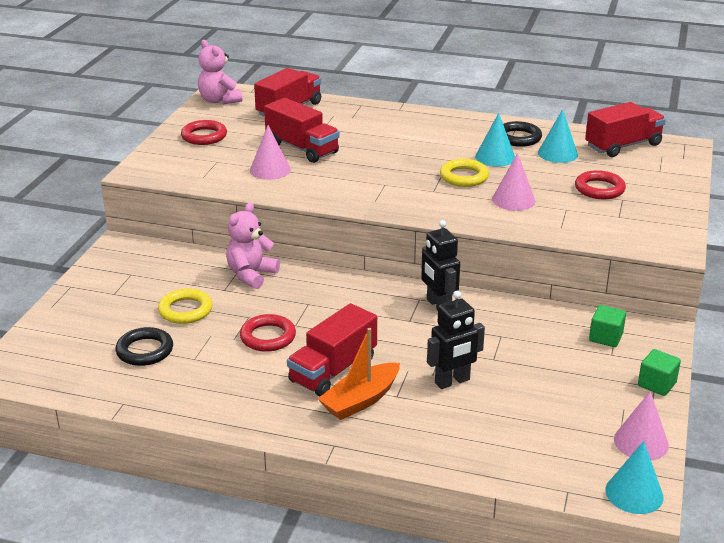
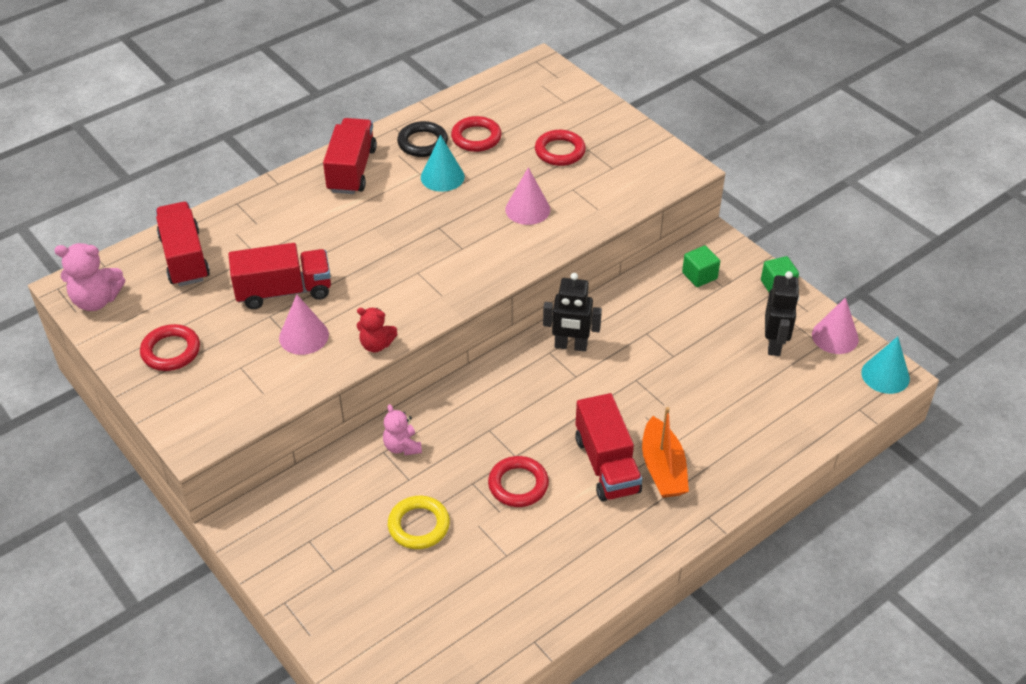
camera: 55 degrees left, 15 degrees up
black ring [116,327,173,366] -> none
pink teddy bear [226,202,280,289] -> pink teddy bear [383,404,422,456], size x0.66
black robot [427,291,485,389] -> black robot moved to [765,271,799,356]
yellow ring [440,159,489,187] -> none
turquoise cone [538,109,578,163] -> red ring [451,116,502,152]
red truck [585,102,666,157] -> red truck moved to [323,118,377,194]
none -> red teddy bear [357,308,398,352]

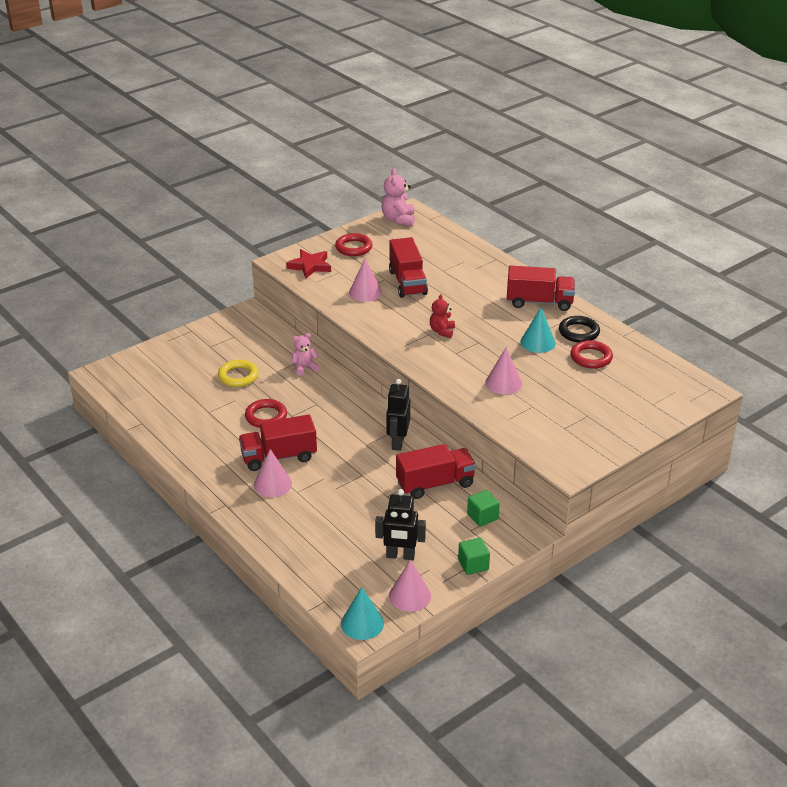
camera: 90 degrees right, 10 degrees down
red truck [156,202,210,286] -> red truck moved to [396,444,476,499]
red teddy bear [357,308,398,352] -> red teddy bear moved to [430,294,455,338]
red ring [535,130,586,166] -> none
orange boat [642,407,689,498] -> pink cone [254,449,292,497]
none -> red star [286,249,331,278]

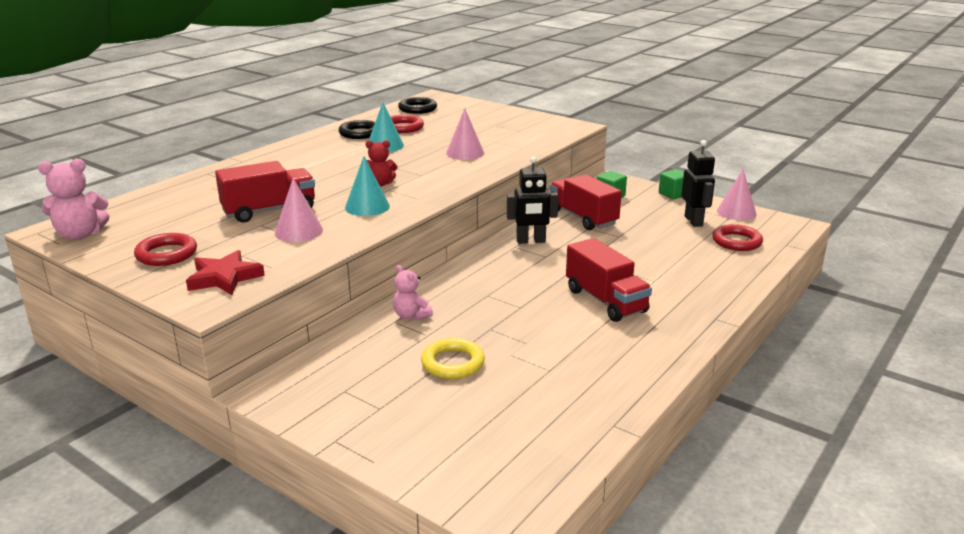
camera: 105 degrees left, 10 degrees down
red ring [245,399,287,428] -> red ring moved to [712,224,763,251]
pink cone [254,449,292,497] -> none
turquoise cone [341,587,384,640] -> turquoise cone moved to [345,156,390,216]
red truck [507,266,575,311] -> none
none -> black ring [398,97,437,114]

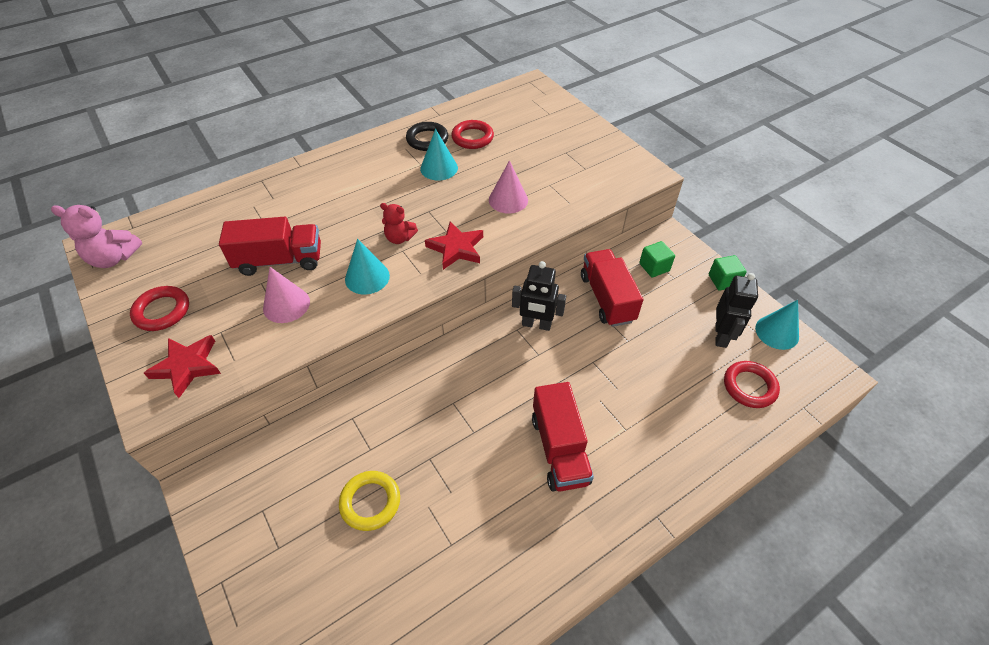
camera: 20 degrees right, 25 degrees up
pink teddy bear [393,265,433,320] -> none
black ring [398,97,437,114] -> none
pink cone [717,169,756,220] -> turquoise cone [755,300,799,350]
none -> red star [425,221,483,270]

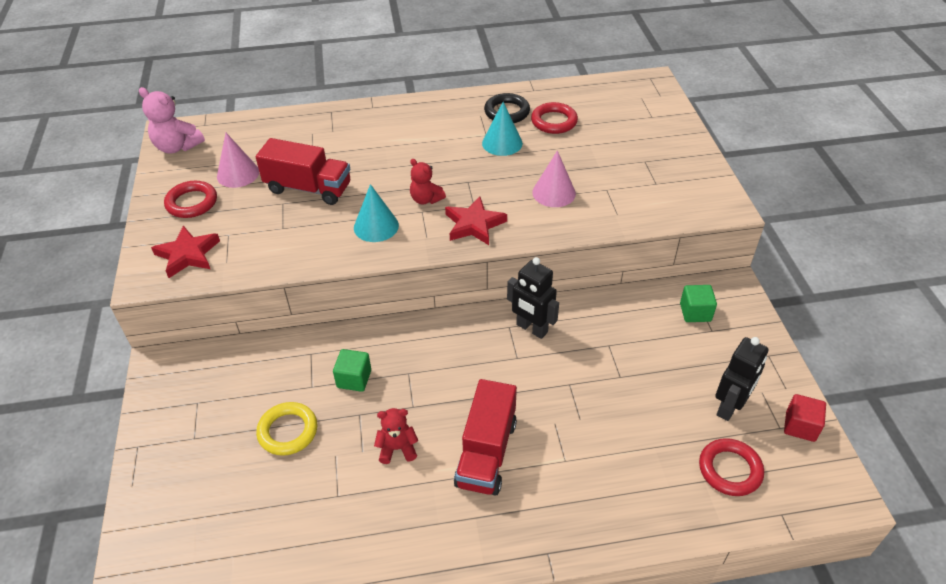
camera: 25 degrees right, 5 degrees down
pink cone [263,267,310,323] -> pink cone moved to [217,133,259,188]
red truck [581,249,643,327] -> none
green cube [709,255,747,291] -> green cube moved to [333,349,371,392]
turquoise cone [755,300,799,350] -> red cube [784,394,826,442]
none -> red teddy bear [374,408,418,464]

